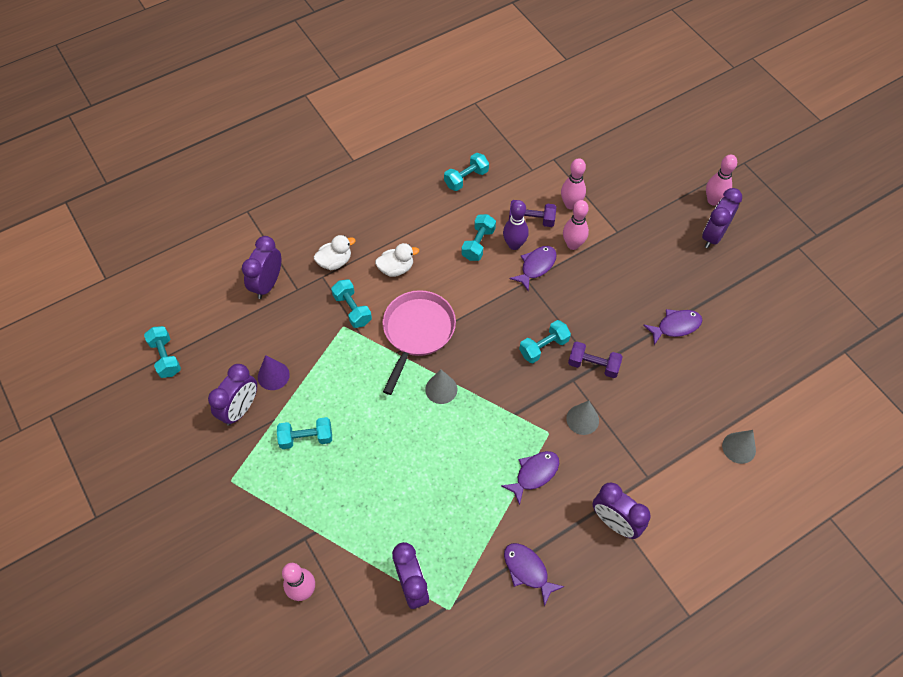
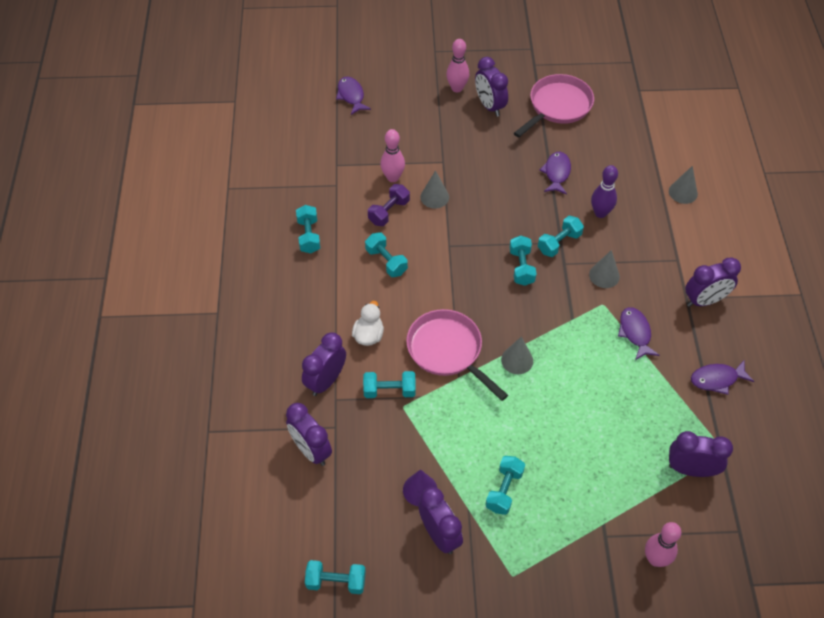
camera: 60 degrees left, 5 degrees down
white duck [314,235,356,270] -> purple clock [302,333,346,396]
purple bowling pin [503,200,529,250] -> purple bowling pin moved to [591,165,618,218]
purple fish [509,246,557,292] -> purple fish moved to [336,77,371,115]
pink bowling pin [563,200,589,250] -> grey cone [420,170,449,208]
purple dumbbell [568,342,623,378] -> turquoise dumbbell [538,216,584,257]
none -> pink pan [514,74,594,137]

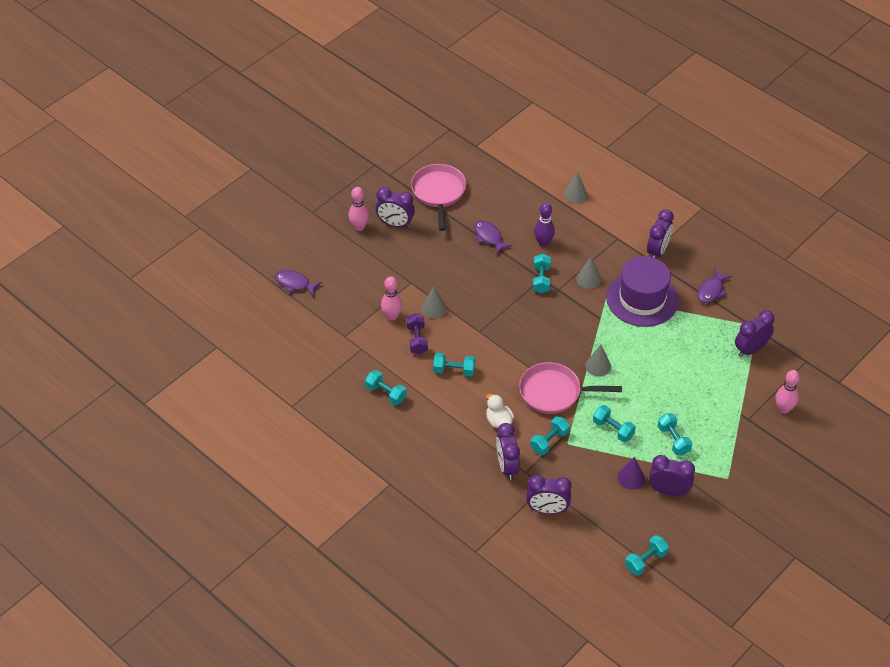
camera: 45 degrees left, 5 degrees down
turquoise dumbbell [509,235,536,286] -> turquoise dumbbell moved to [593,405,636,442]
purple fish [618,307,660,360] -> purple hat [606,256,679,327]

